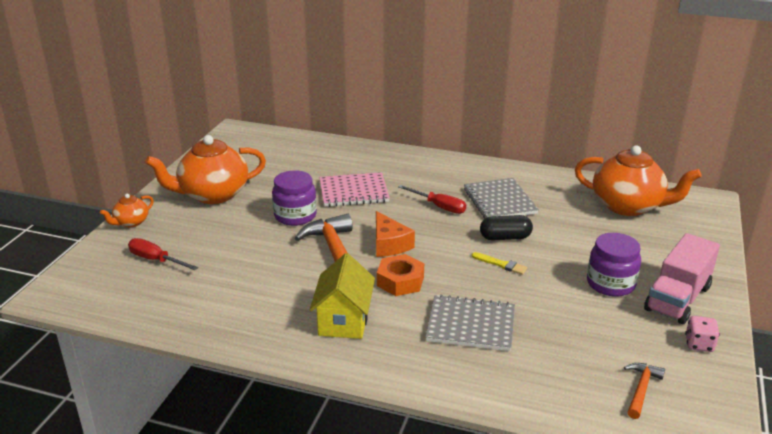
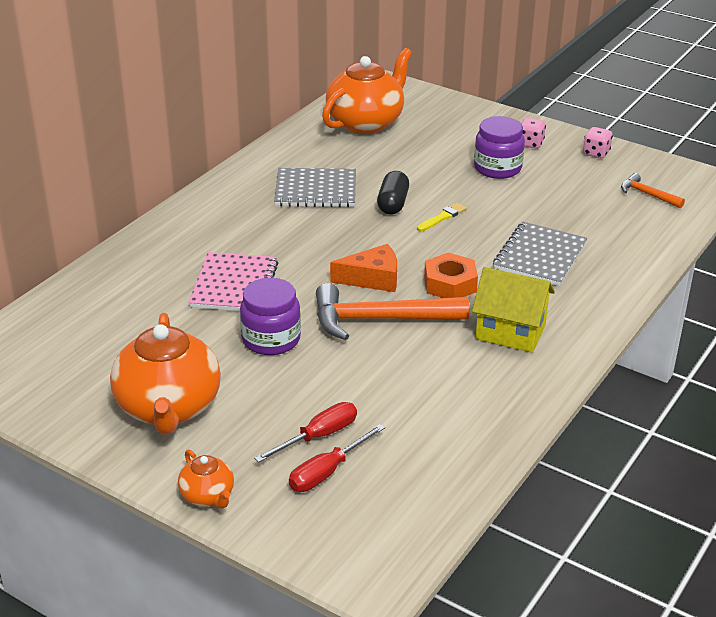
camera: 75 degrees left, 5 degrees up
red screwdriver [398,185,466,214] -> red screwdriver moved to [254,402,357,463]
pink truck [644,233,720,324] -> pink dice [522,118,546,148]

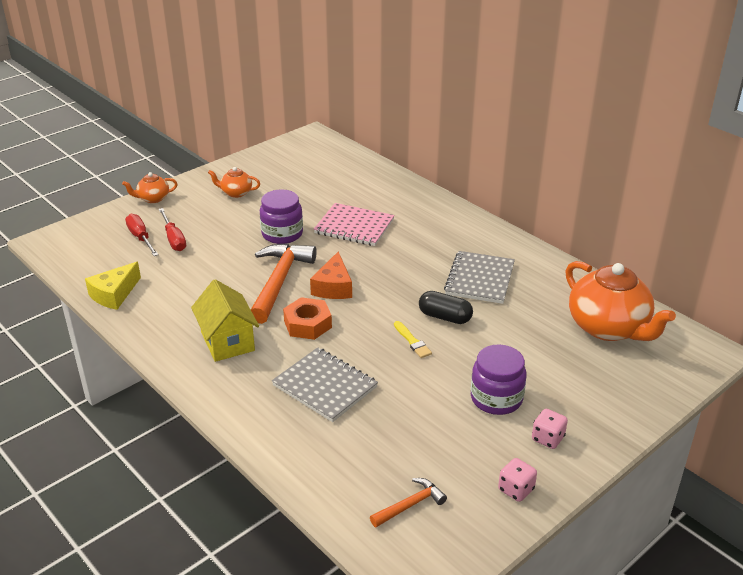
camera: 105 degrees right, 0 degrees up
orange teapot [110,313,221,435] -> orange teapot [208,167,260,198], size x0.48
yellow house [472,267,555,353] -> yellow house turned 60 degrees counterclockwise [191,279,259,362]
none -> yellow cheese [85,262,141,310]

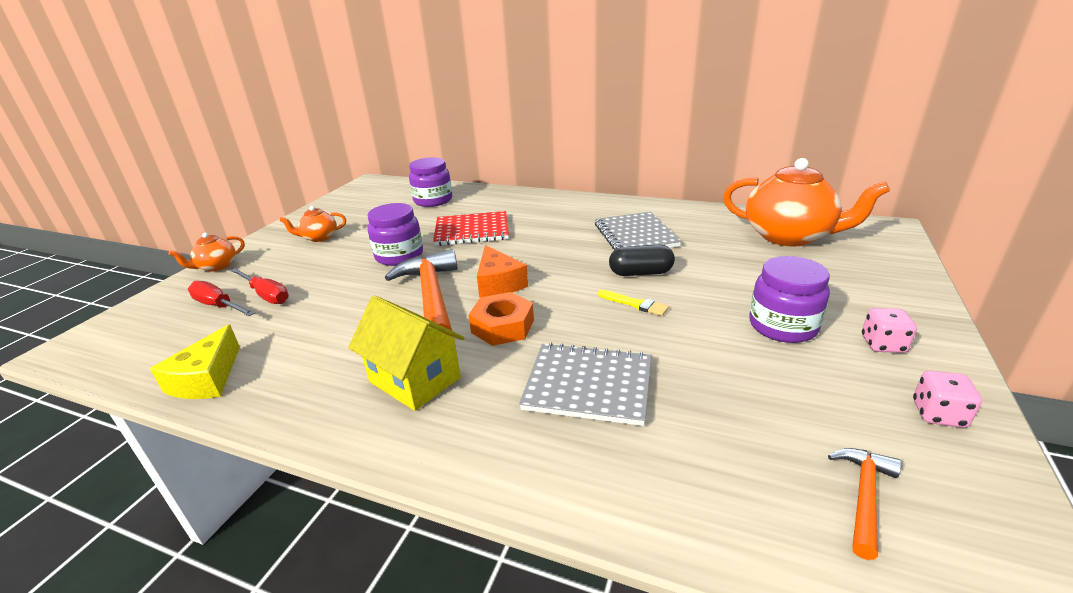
camera: 25 degrees left, 5 degrees down
pink notebook [314,203,395,246] -> red notebook [433,211,509,246]
none -> purple jar [409,157,452,207]

